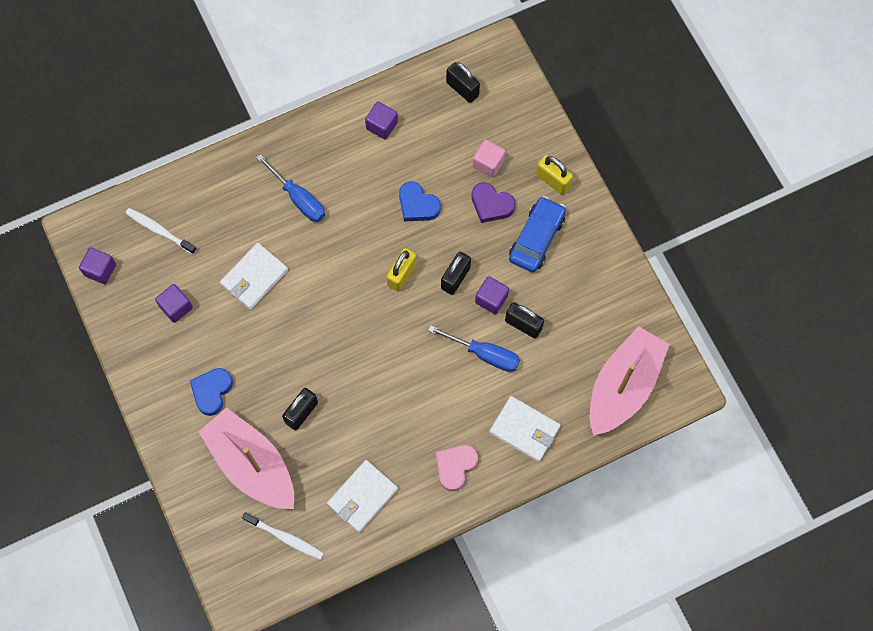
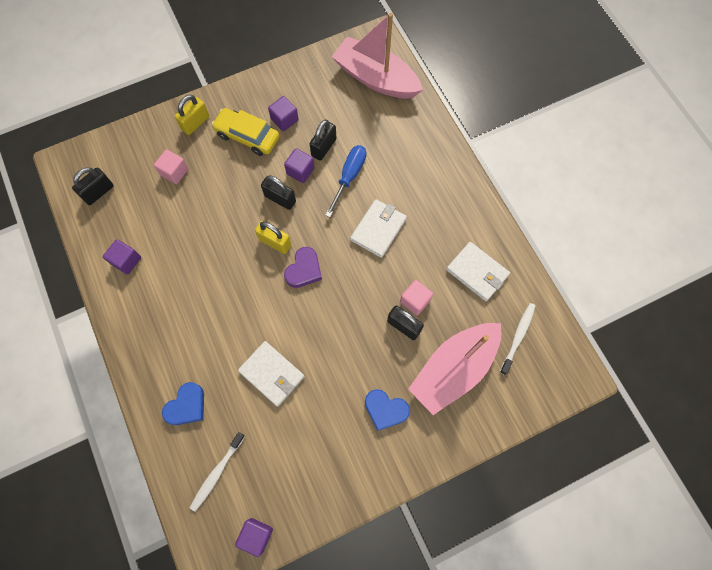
camera: 90 degrees left, 0 degrees up
purple cube [155,284,193,323] -> purple cube moved to [268,96,299,131]
blue screwdriver [257,154,325,222] -> none
blue heart [399,181,441,221] -> blue heart moved to [162,382,204,425]
pink heart [436,445,478,491] -> none
purple heart [472,182,516,223] -> purple heart moved to [284,247,322,288]
white wallet [489,396,561,462] -> white wallet moved to [350,199,407,258]
blue car [509,196,566,272] -> yellow car [211,108,279,156]
none -> pink cube [400,280,433,316]

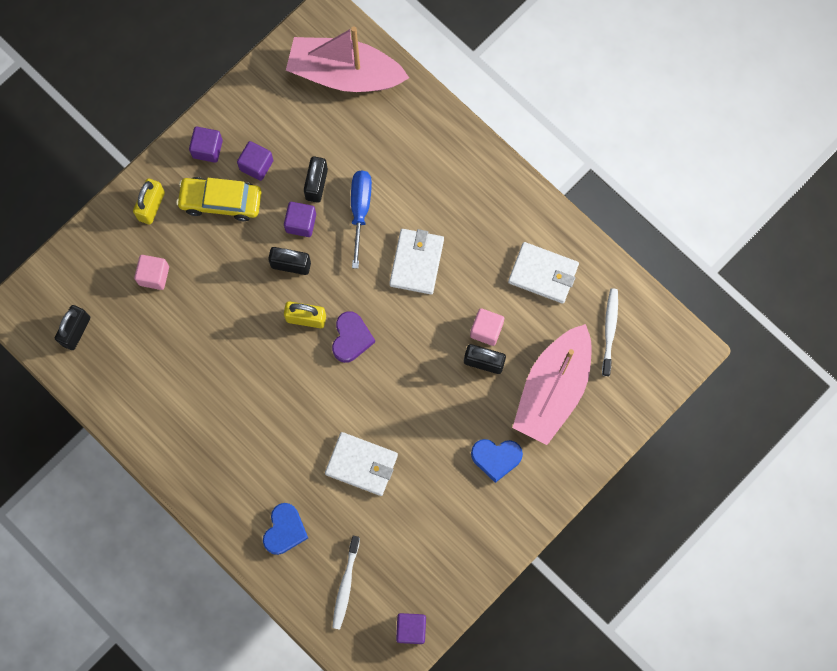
camera: 20 degrees left, 5 degrees up
purple cube [103,239,141,274] -> purple cube moved to [189,127,223,163]

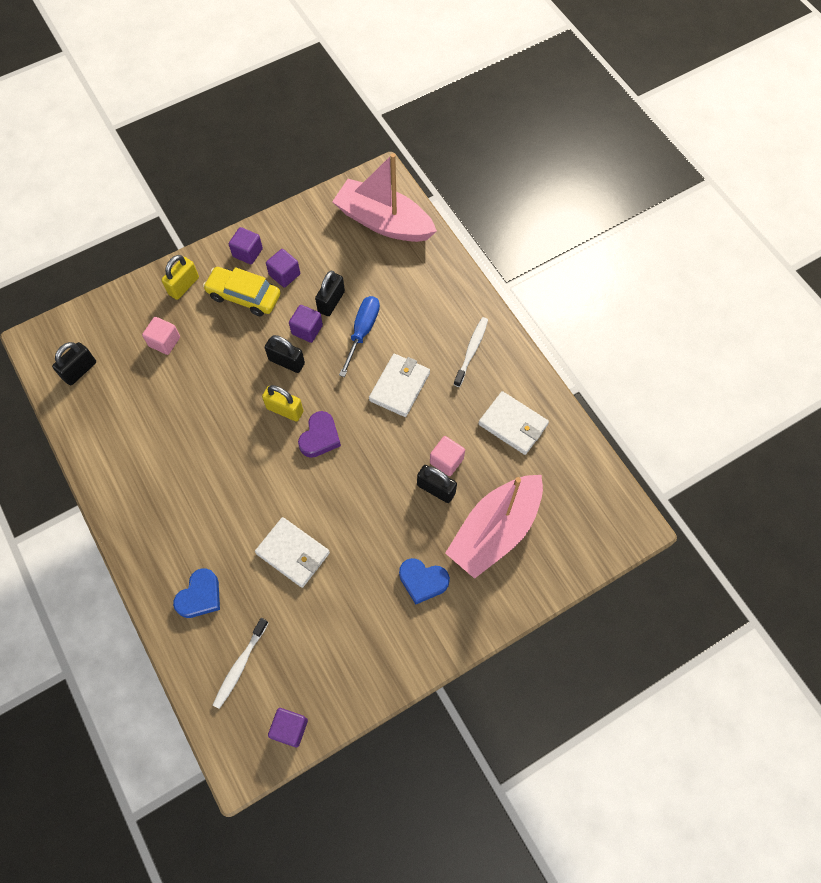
camera: 15 degrees right, 10 degrees down
white toothbrush [602,289,618,376] -> white toothbrush moved to [453,317,488,387]

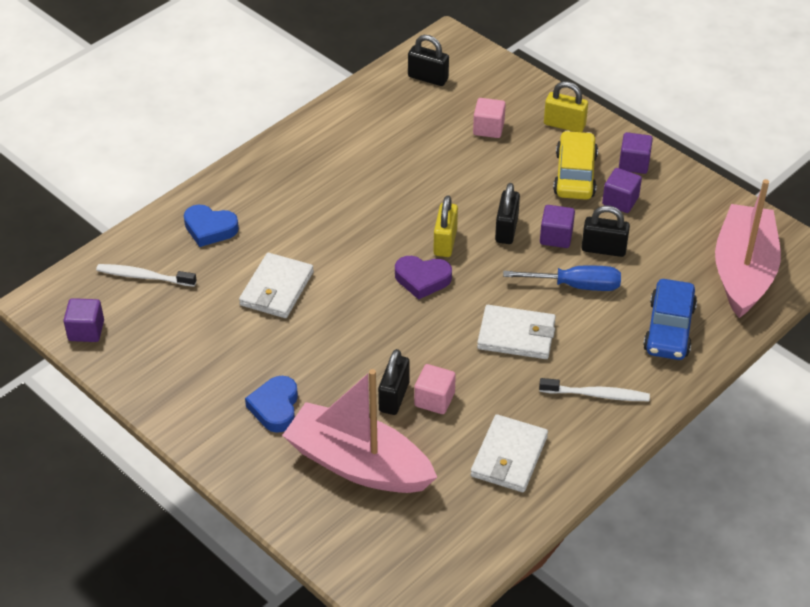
camera: 75 degrees right, 20 degrees down
none -> blue car [643,279,697,360]

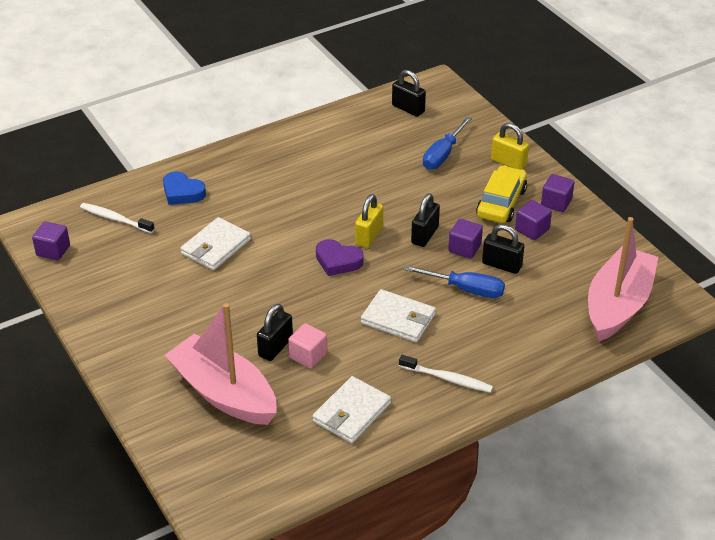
camera: 15 degrees right, 5 degrees down
blue heart [245,376,298,433] -> none
pink cube [473,98,506,138] -> blue screwdriver [423,117,472,170]
blue car [643,279,697,360] -> none

